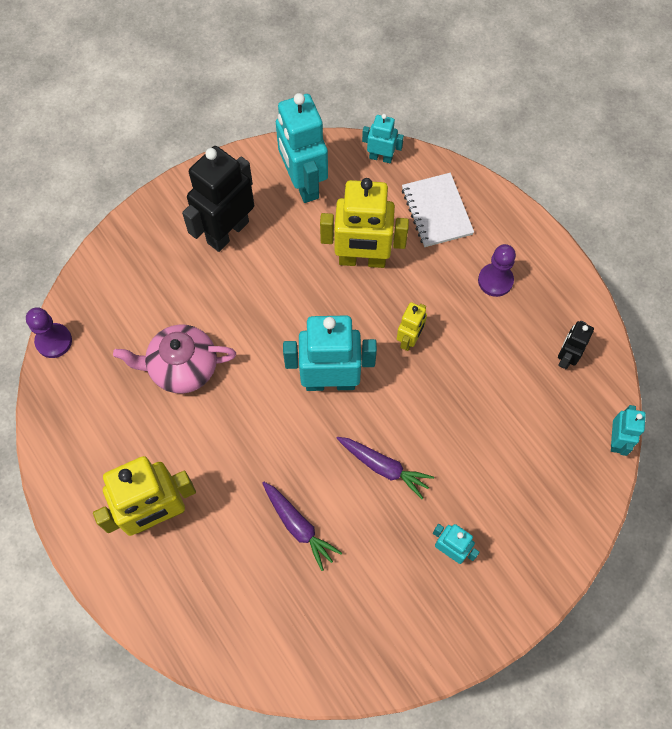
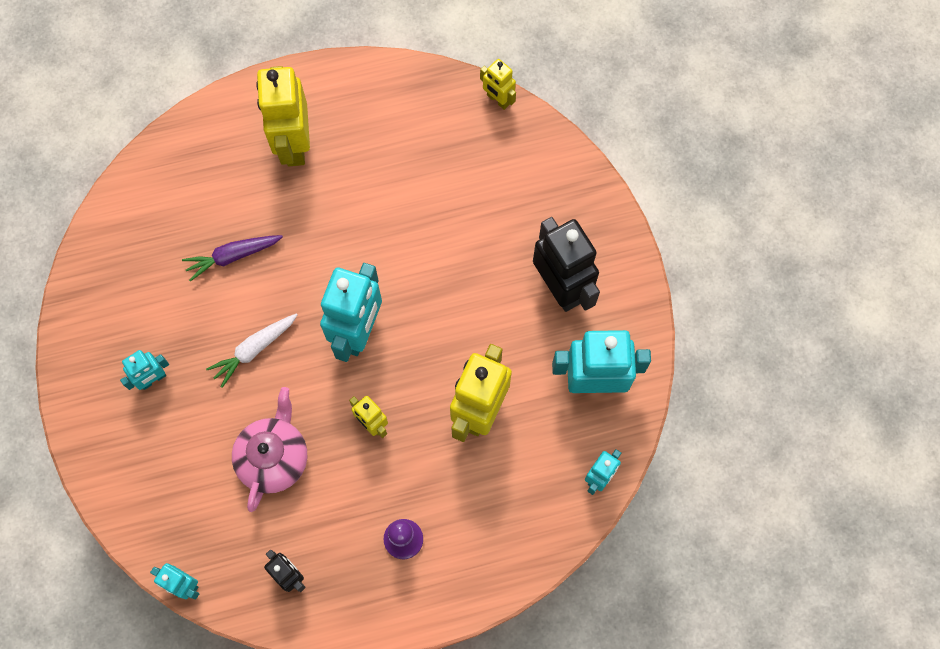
camera: 110 degrees right, 5 degrees up
purple pawn [26,307,72,358] -> yellow robot [480,59,516,110]
pink teapot [113,324,236,394] -> pink teapot moved to [232,387,307,512]
purple carrot [336,437,434,499] -> white carrot [206,314,297,388]
white notebook [402,173,474,247] -> none

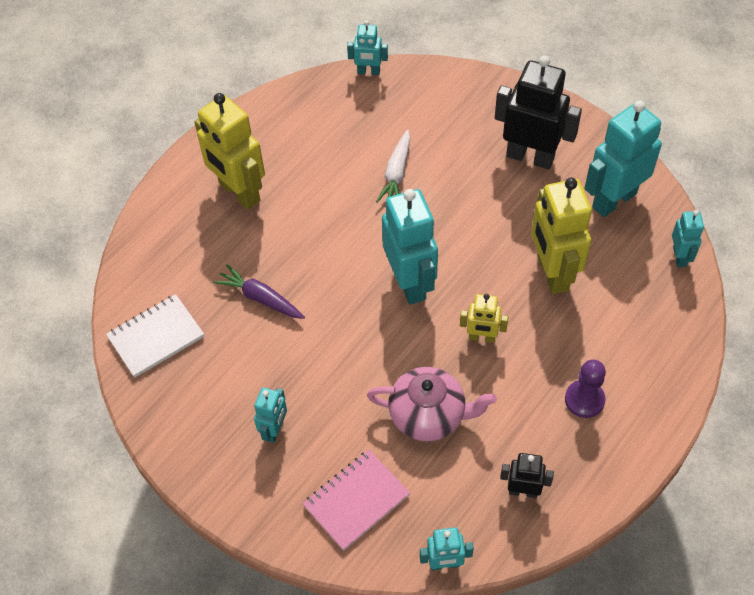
camera: 35 degrees left, 15 degrees down
purple carrot [182,235,283,282] -> purple carrot turned 90 degrees clockwise [213,264,305,319]
white carrot [206,314,297,388] -> white carrot moved to [376,129,411,203]
pink teapot [232,387,307,512] -> pink teapot turned 120 degrees clockwise [367,367,497,441]
yellow robot [480,59,516,110] -> turquoise robot [347,20,388,75]
none -> white notebook [106,294,204,378]
none -> pink notebook [303,450,410,551]

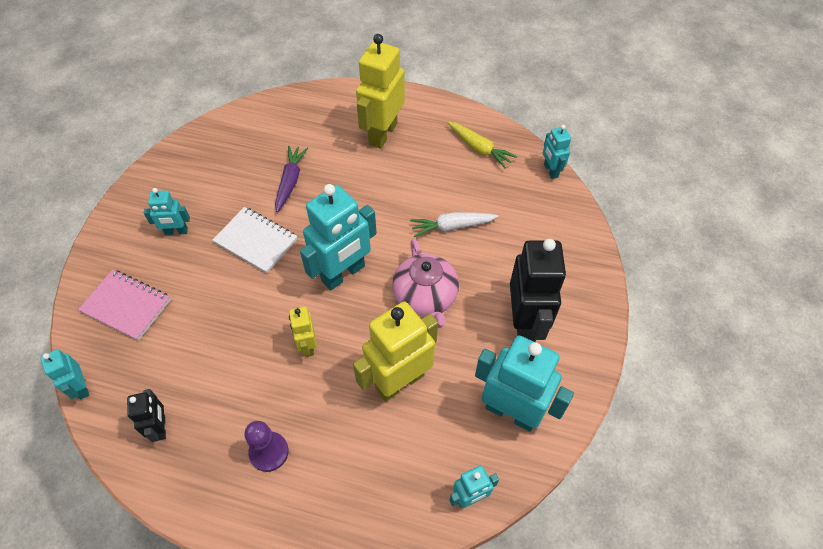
camera: 65 degrees right, 0 degrees up
white notebook [106,294,204,378] -> white notebook moved to [212,207,297,273]
pink teapot [367,367,497,441] -> pink teapot moved to [392,239,459,328]
none -> yellow carrot [448,122,517,169]

